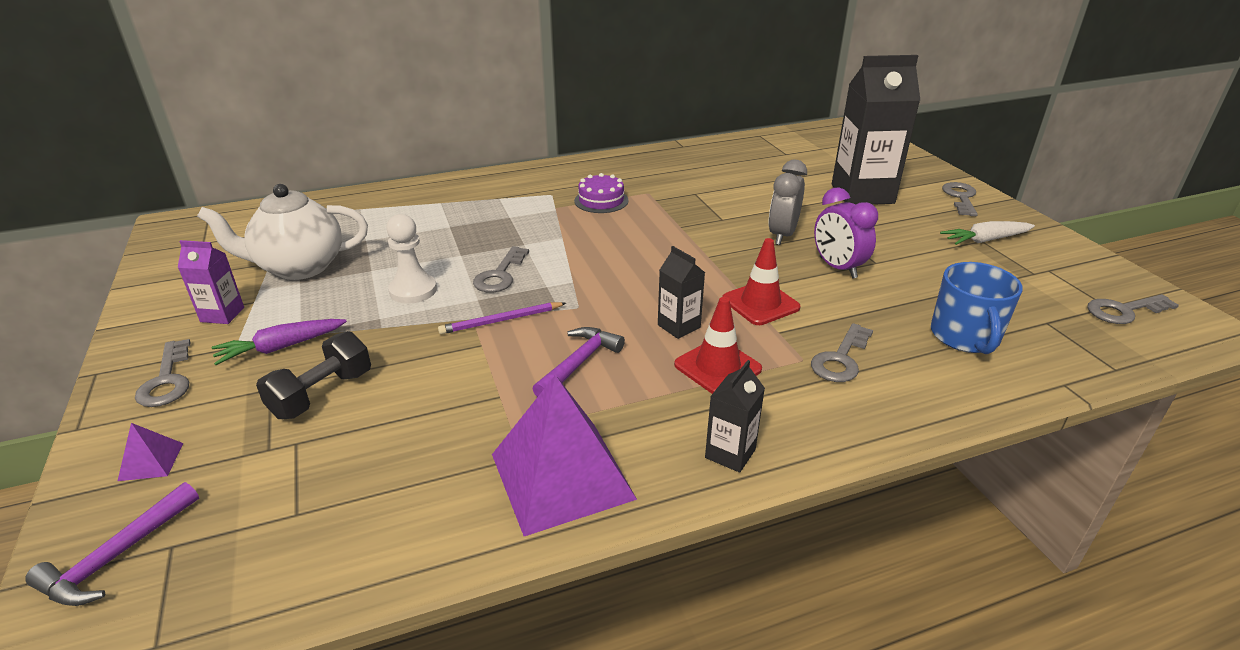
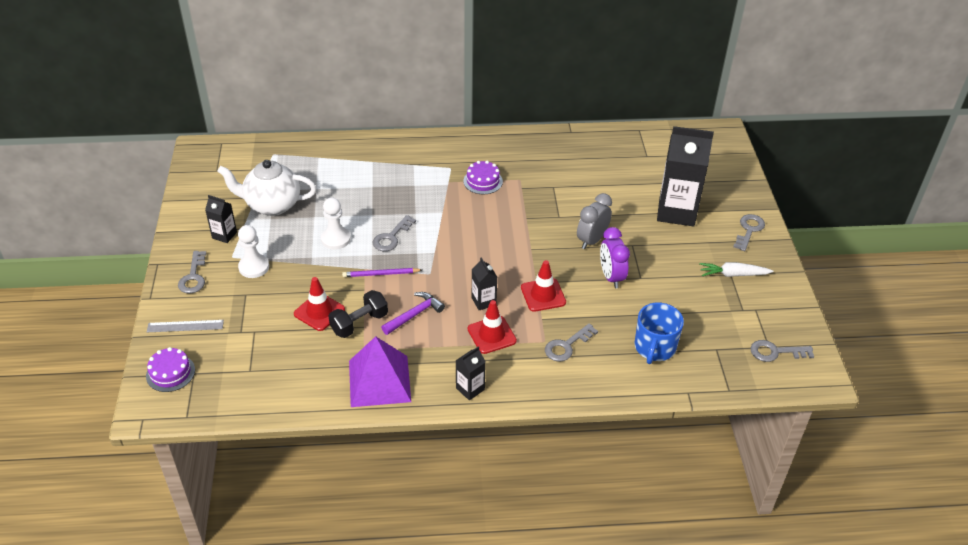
camera: 15 degrees right, 10 degrees up
purple hammer [25,482,199,606] -> purple cake [146,347,195,392]
purple pyramid [118,423,183,481] -> grey ruler [147,320,224,332]
purple carton [178,240,244,324] -> black carton [205,195,237,243]
purple carrot [211,319,347,365] -> white pawn [238,225,269,278]
black dumbbell [256,331,371,419] -> black dumbbell moved to [328,290,388,338]
none -> red traffic cone [294,277,345,331]

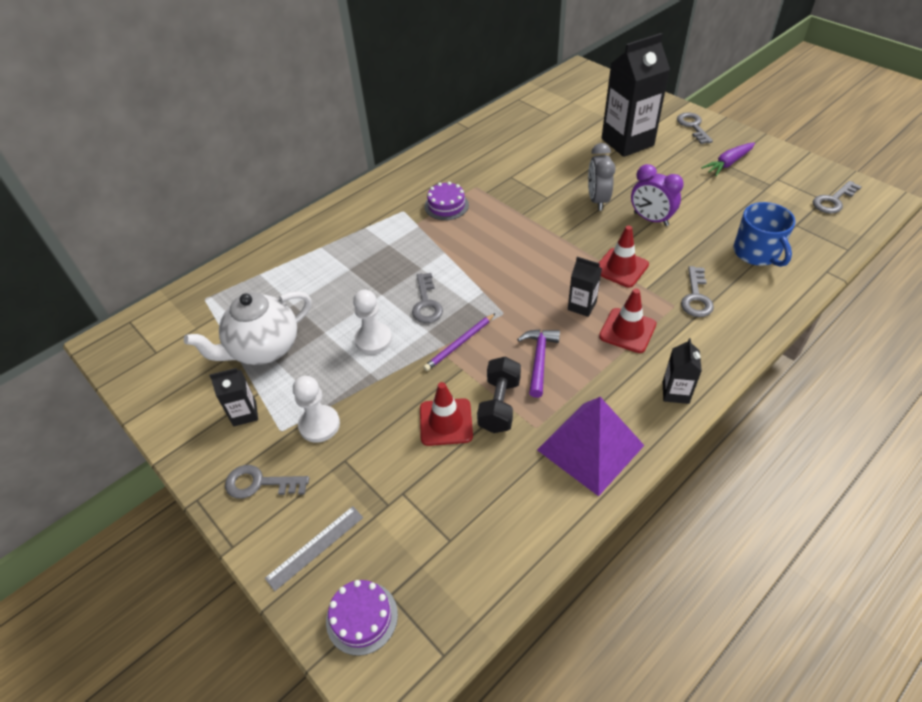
camera: 35 degrees left, 5 degrees up
grey key [178,251,206,294] -> grey key turned 135 degrees clockwise [225,465,309,499]
white carrot [699,262,773,277] -> purple carrot [701,142,755,176]

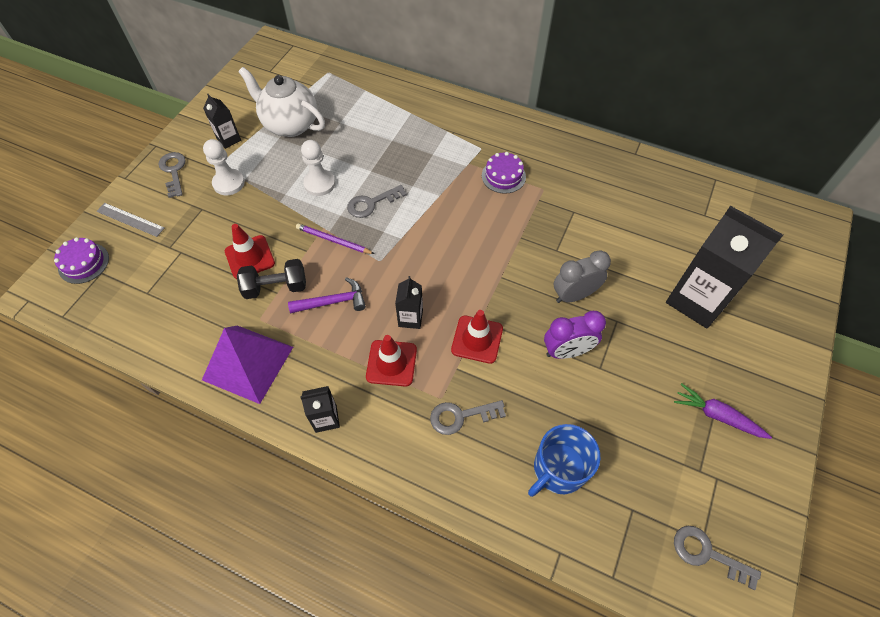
camera: 65 degrees right, 10 degrees up
purple clock [631,164,684,226] -> purple clock turned 120 degrees counterclockwise [544,311,606,359]
grey key [677,112,713,144] -> none

